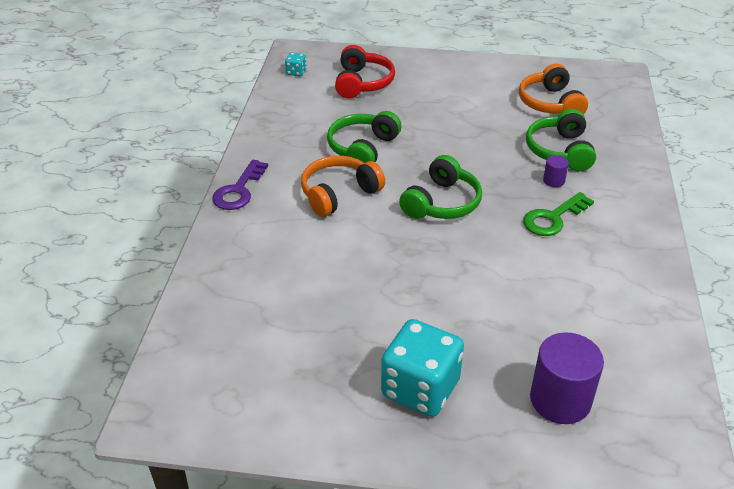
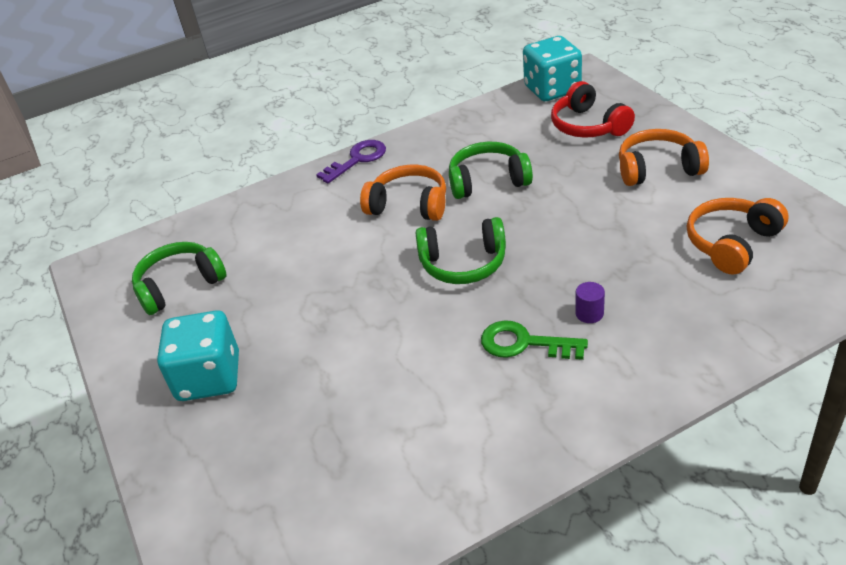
camera: 60 degrees right, 0 degrees up
purple key [212,160,268,210] -> purple key turned 150 degrees clockwise [316,140,386,183]
turquoise dice [285,53,307,76] -> turquoise dice [523,36,582,101], size x2.36
red headphones [335,45,395,98] -> red headphones turned 90 degrees clockwise [551,81,635,138]
green headphones [526,109,596,171] -> green headphones moved to [132,242,226,315]
purple cylinder [530,332,604,424] -> none
none -> orange headphones [619,129,709,186]

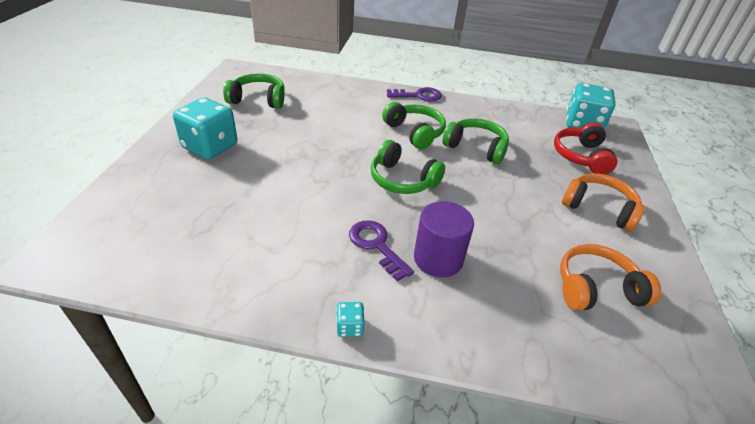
camera: 30 degrees right, 0 degrees up
orange headphones [360,165,446,221] -> green headphones [382,102,446,150]
green key [481,320,588,360] -> purple key [349,220,414,281]
purple cylinder [575,282,605,323] -> purple cylinder [414,201,474,278], size x2.13
none -> turquoise dice [336,302,364,337]

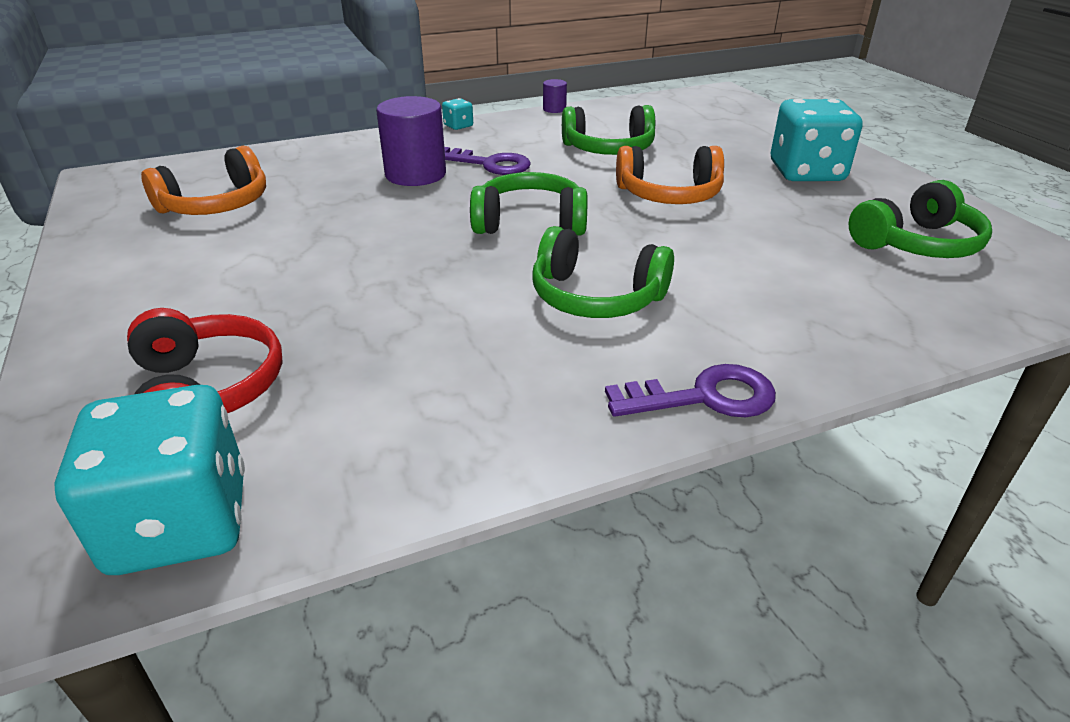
camera: 150 degrees right, 5 degrees down
purple key [387,87,442,101] -> purple key turned 150 degrees counterclockwise [605,364,776,417]
green headphones [442,118,509,164] -> green headphones moved to [562,105,655,155]
orange headphones [562,173,645,232] -> orange headphones moved to [616,146,724,204]
none -> purple cylinder [543,79,567,113]

